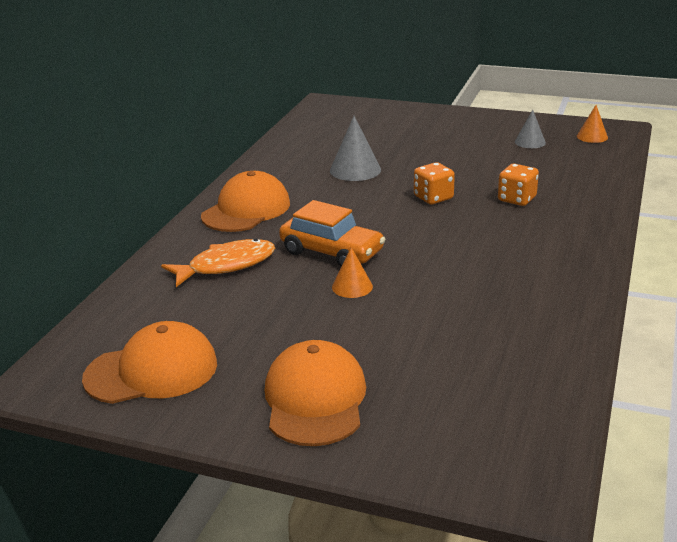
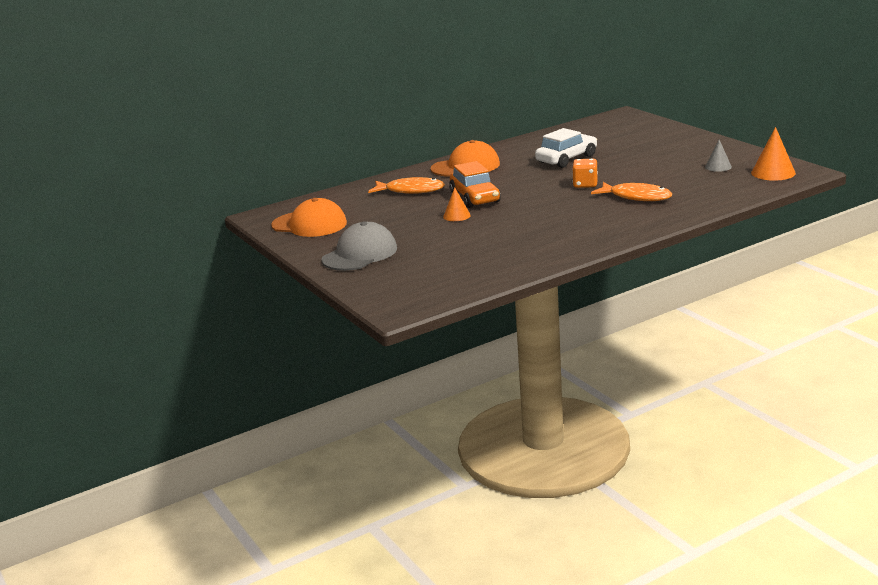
camera: 40 degrees right, 5 degrees down
orange cap [265,340,366,446] -> grey cap [321,221,397,271]
grey cone [330,116,381,181] -> white car [535,128,597,168]
orange dice [498,164,539,206] -> orange fish [591,182,672,201]
orange cone [577,105,608,143] -> orange cone [751,127,796,181], size x1.60

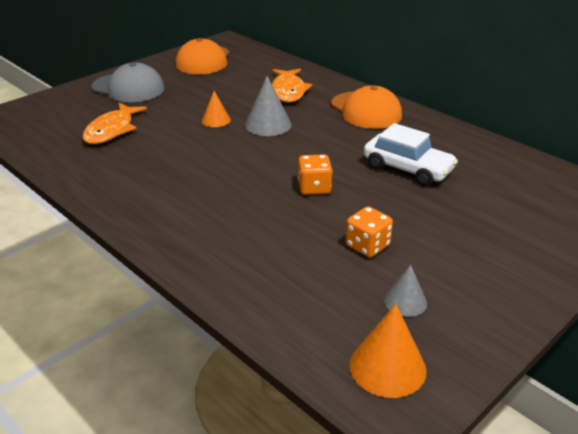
camera: 75 degrees right, 10 degrees up
orange car [449,161,500,208] -> grey cone [245,76,292,136]
orange fish [591,182,672,201] -> orange fish moved to [82,103,147,144]
none -> orange dice [346,206,393,258]

